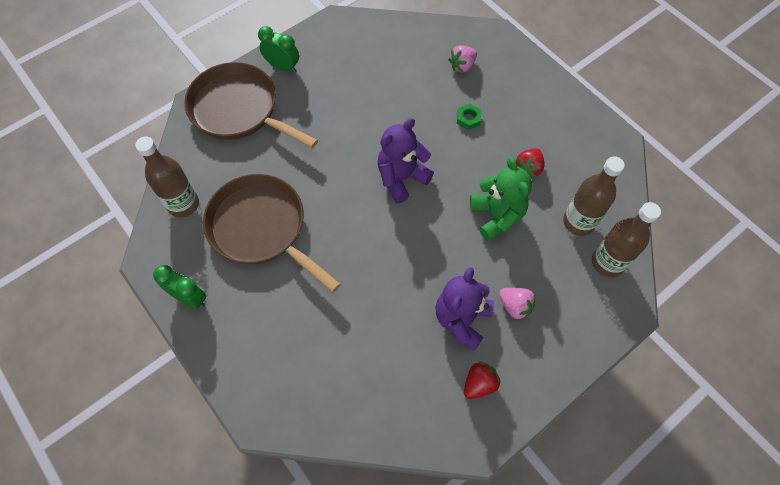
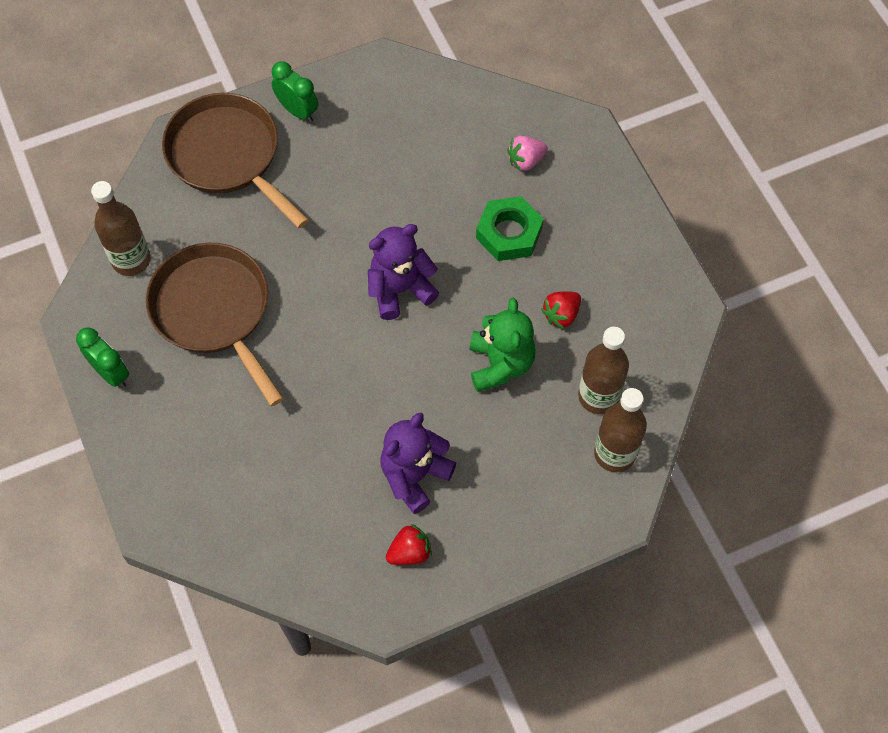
camera: 15 degrees right, 0 degrees up
green nut [457,104,481,130] -> green nut [476,196,544,261], size x1.94
pink strawberry [499,288,536,321] -> none

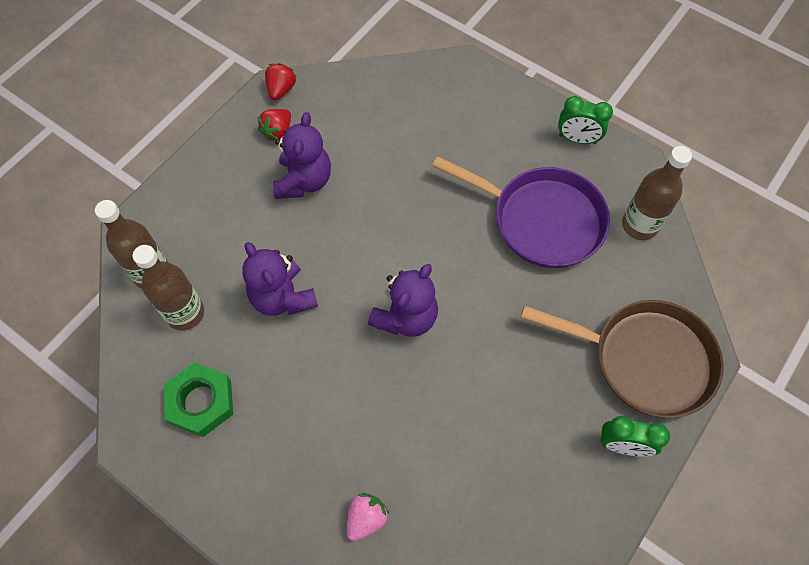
camera: 150 degrees right, 0 degrees up
brown pan [146,243,284,406] -> purple pan [432,156,610,268]
green teddy bear [469,298,536,392] -> purple teddy bear [242,242,318,316]
green nut [476,196,544,261] -> green nut moved to [164,362,233,437]
red strawberry [541,291,581,329] -> red strawberry moved to [265,63,296,100]

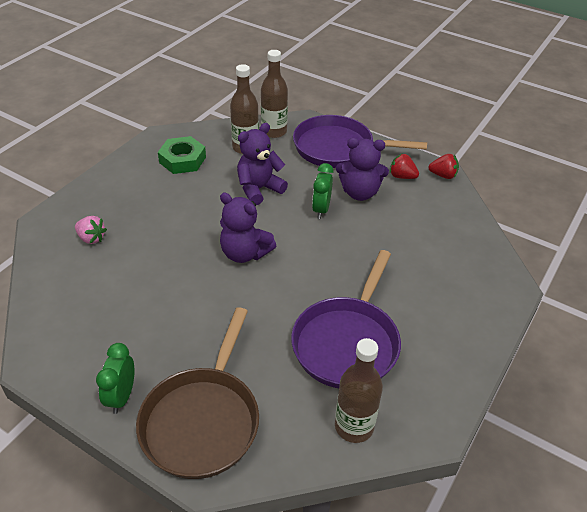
camera: 85 degrees right, 20 degrees down
green clock [558,96,613,144] -> green clock moved to [312,163,334,219]
none -> purple pan [293,115,427,168]

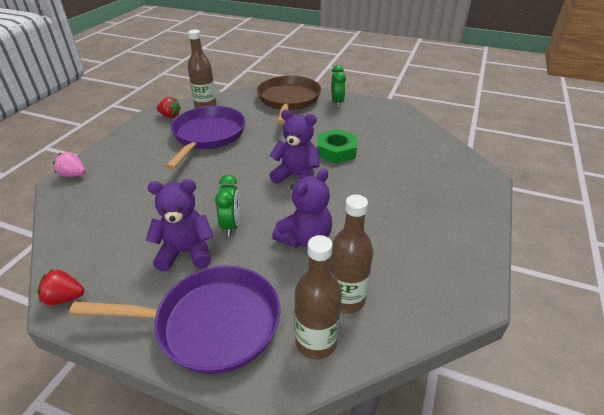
camera: 170 degrees right, 5 degrees down
pink strawberry [75,216,107,244] -> pink strawberry moved to [53,152,86,177]
green nut [158,136,206,174] -> green nut moved to [317,129,357,164]
red strawberry [390,153,419,179] -> red strawberry moved to [156,97,181,118]

